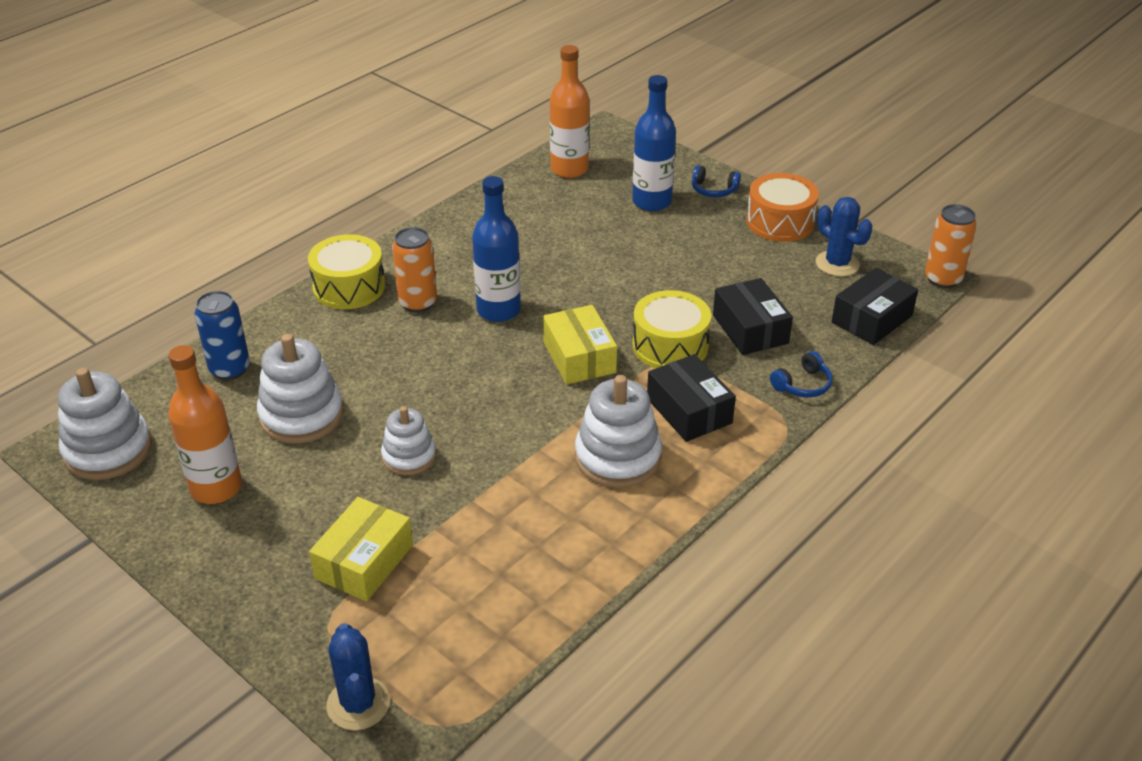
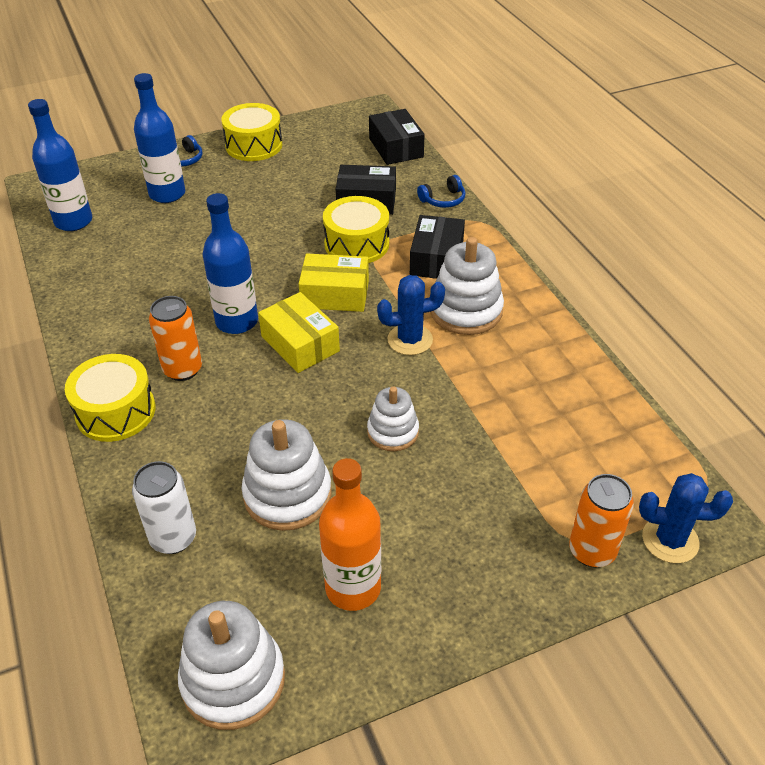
camera: 65 degrees left, 5 degrees up
blue can [195,291,250,380] -> white can [132,461,196,554]
yellow box [309,497,413,602] -> yellow box moved to [258,292,340,373]
orange bottle [550,45,590,178] -> blue bottle [28,99,92,231]
black box [647,354,736,442] -> black box turned 75 degrees counterclockwise [410,215,465,279]
orange drum [746,173,819,242] -> yellow drum [221,103,282,161]
blue headphones [770,351,833,397] -> blue headphones turned 75 degrees clockwise [417,175,466,208]
blue cactus [816,197,873,276] -> blue cactus moved to [377,275,445,355]
orange can [925,204,977,288] -> orange can moved to [569,474,634,567]

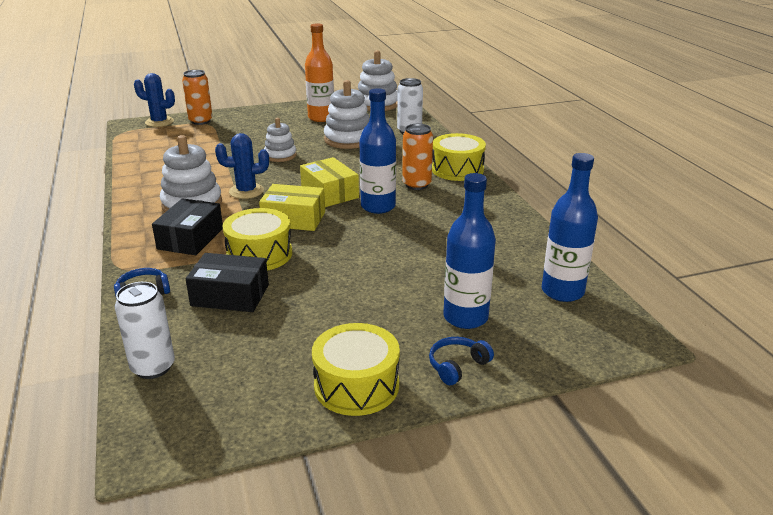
camera: 175 degrees left, 15 degrees down
black box [369,109,425,165] -> white can [115,282,175,379]

